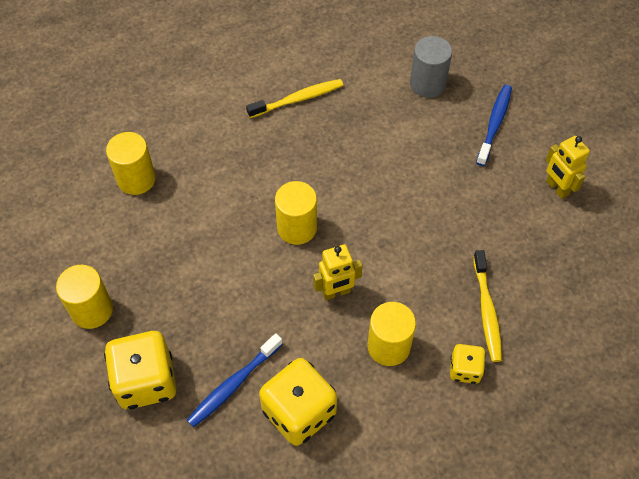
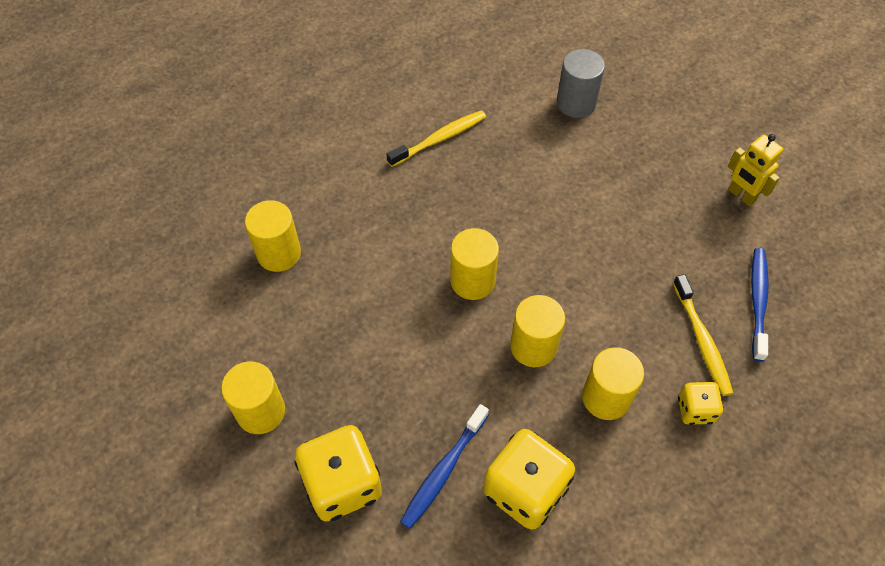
camera: 10 degrees left, 0 degrees up
yellow robot [313,244,363,300] -> yellow cylinder [510,295,565,367]
blue toothbrush [476,85,512,166] -> blue toothbrush moved to [751,248,769,361]

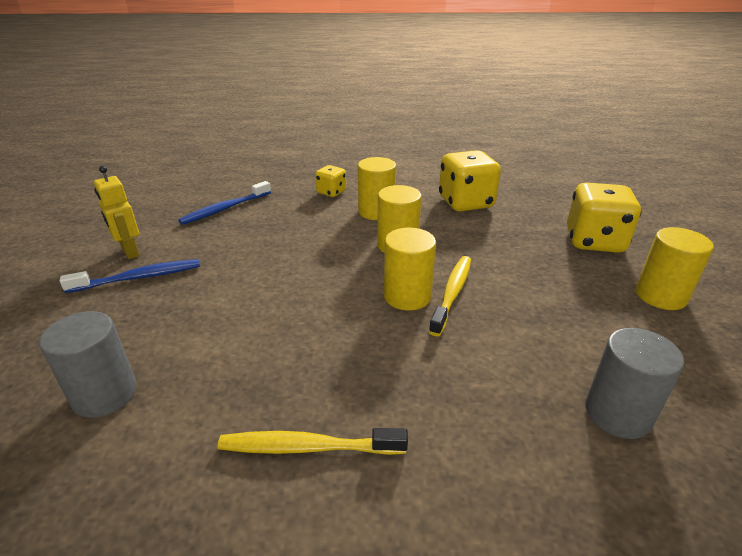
camera: 145 degrees left, 25 degrees down
yellow cylinder [245,200,301,272] -> grey cylinder [585,328,684,439]
blue toothbrush [400,404,489,529] -> blue toothbrush moved to [59,259,200,293]
yellow toothbrush [673,274,733,396] -> yellow toothbrush moved to [429,256,471,336]
yellow robot [728,134,783,206] -> yellow robot turned 150 degrees clockwise [94,166,139,259]

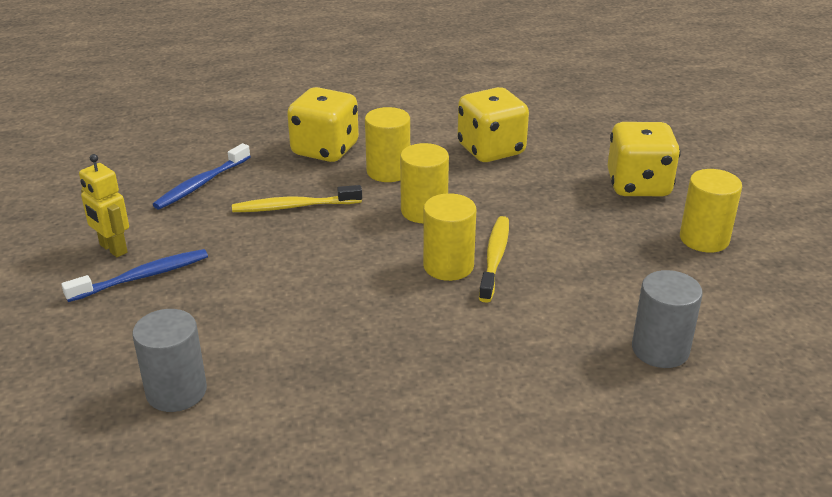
camera: 10 degrees left, 0 degrees up
yellow toothbrush [218,428,408,455] -> yellow toothbrush moved to [232,185,362,212]
yellow dice [315,165,346,197] -> yellow dice [287,87,359,162], size x1.87

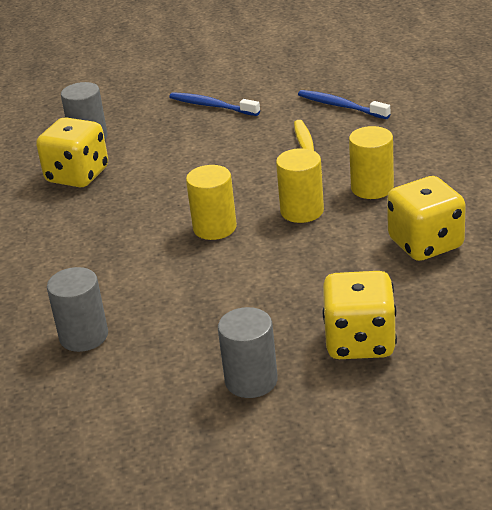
camera: 95 degrees right, 0 degrees up
blue toothbrush [61,249,208,302] -> blue toothbrush turned 150 degrees clockwise [169,92,260,116]
yellow robot [79,154,129,257] -> none
yellow dice [287,87,359,162] -> yellow dice moved to [36,117,108,187]
yellow toothbrush [479,216,509,303] -> none
yellow cylinder [680,169,742,252] -> grey cylinder [218,307,278,398]

